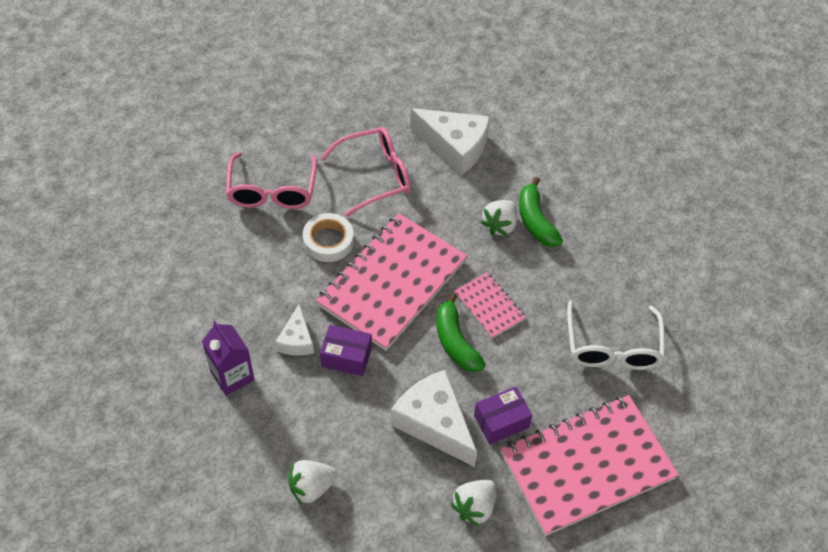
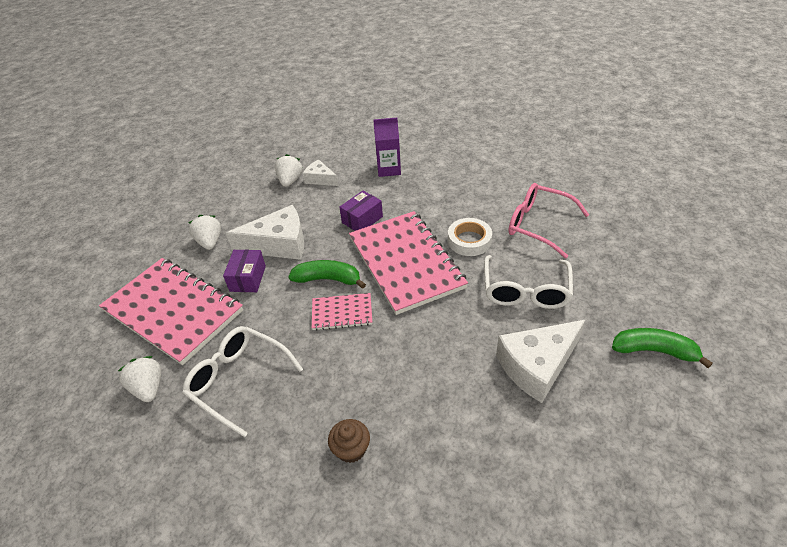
camera: 125 degrees right, 10 degrees down
white cheese [275,304,314,355] -> white cheese moved to [303,159,339,186]
pink glasses [320,127,411,217] -> white glasses [484,255,573,309]
white strawberry [481,200,517,236] -> white strawberry moved to [118,356,161,402]
pink notebook [500,395,679,536] -> pink notebook turned 60 degrees counterclockwise [99,258,243,365]
green banana [519,177,563,247] -> green banana moved to [612,328,713,368]
none -> brown cupcake [328,419,370,463]

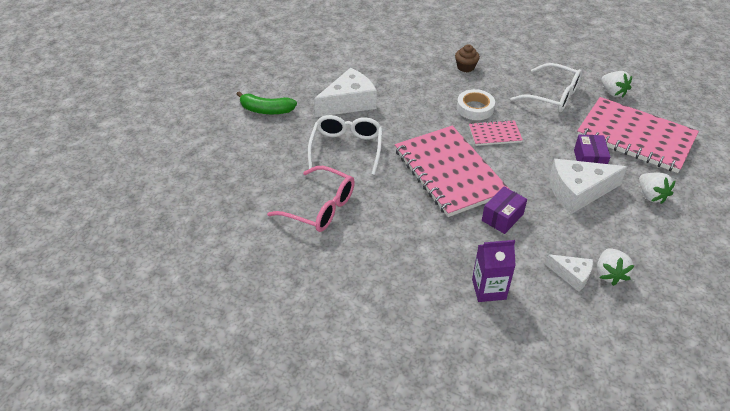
camera: 175 degrees right, 0 degrees up
green banana [288,260,366,289] -> none
white tape [448,218,492,256] -> white tape moved to [457,89,495,120]

